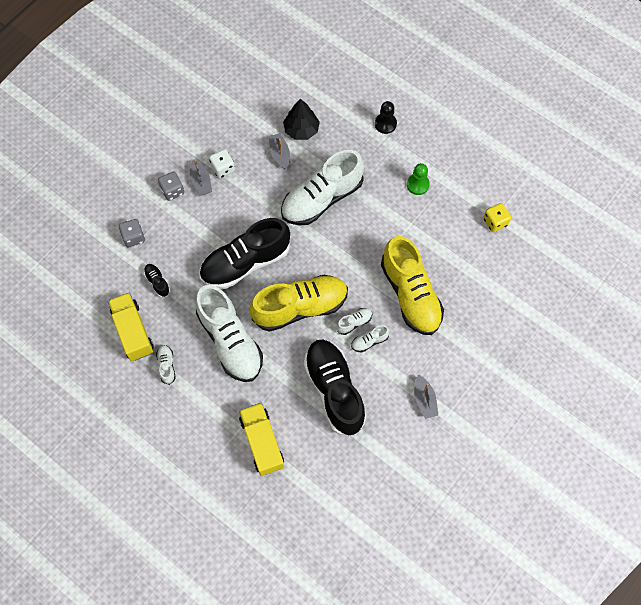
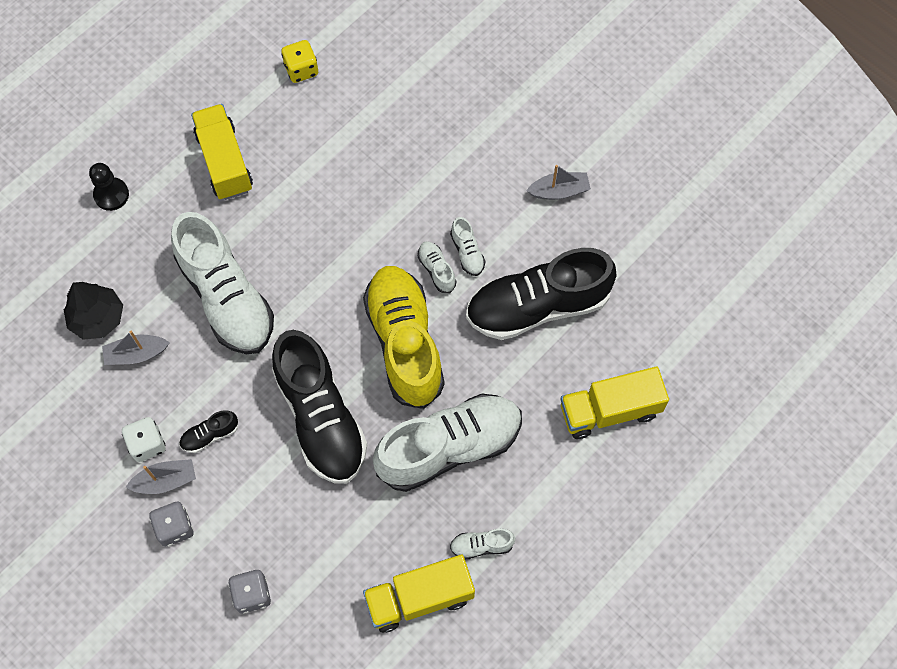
camera: 85 degrees left, 0 degrees up
black shoe [144,264,170,297] -> black shoe moved to [179,410,238,453]
yellow shoe [381,236,444,335] -> none
green pawn [407,163,430,195] -> yellow truck [191,104,253,200]

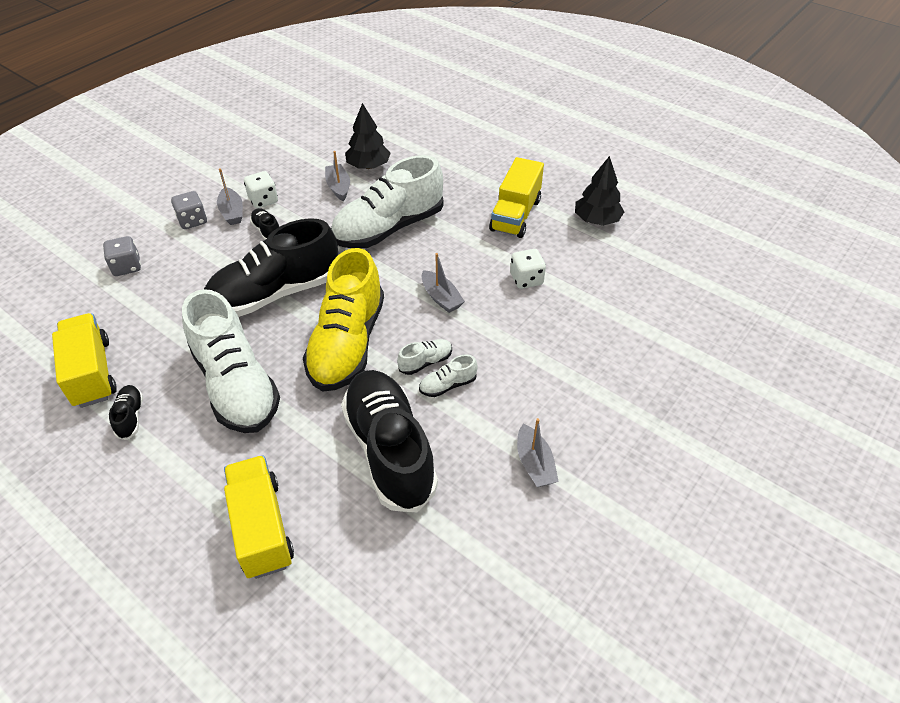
camera: 85 degrees right, 20 degrees down
black pawn [89,163,129,211] -> none
yellow truck [191,104,253,200] -> yellow truck turned 135 degrees clockwise [489,157,544,238]
yellow dice [281,40,318,83] -> none
yellow shoe [363,266,445,409] -> yellow shoe turned 120 degrees clockwise [303,248,384,392]
white shoe [450,529,515,559] -> black shoe [109,385,143,440]
none -> grey boat [422,253,465,313]
none -> white dice [510,249,546,289]
none -> black tree [575,156,624,226]

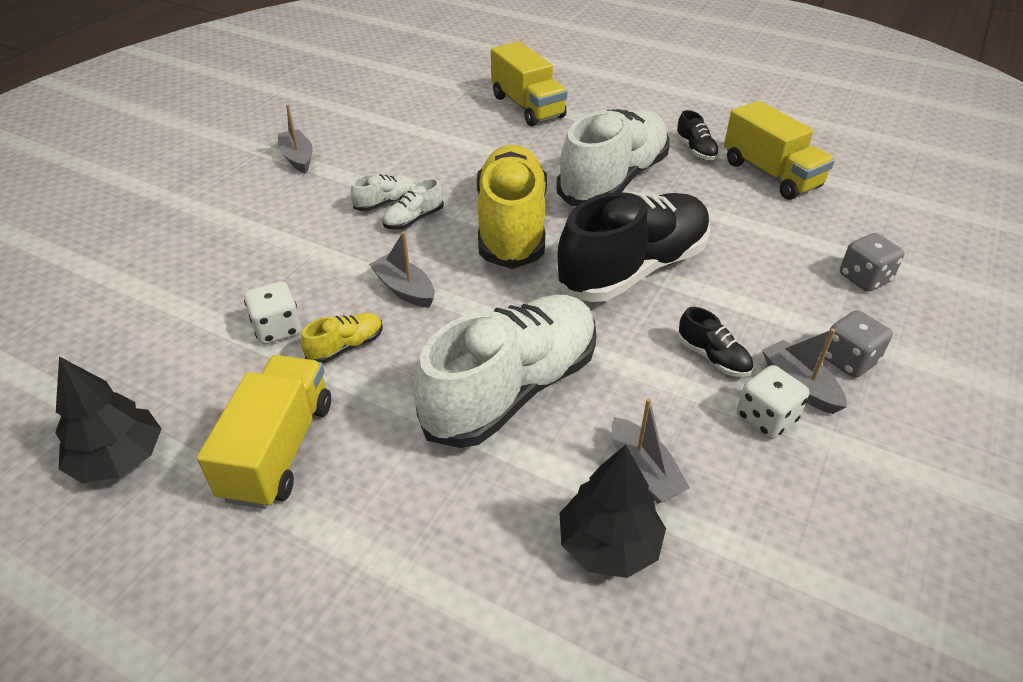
camera: 170 degrees right, 5 degrees down
white shoe [182,289,280,433] -> white shoe turned 75 degrees clockwise [556,109,669,206]
black shoe [341,370,438,513] -> none
none -> yellow shoe [301,313,383,364]

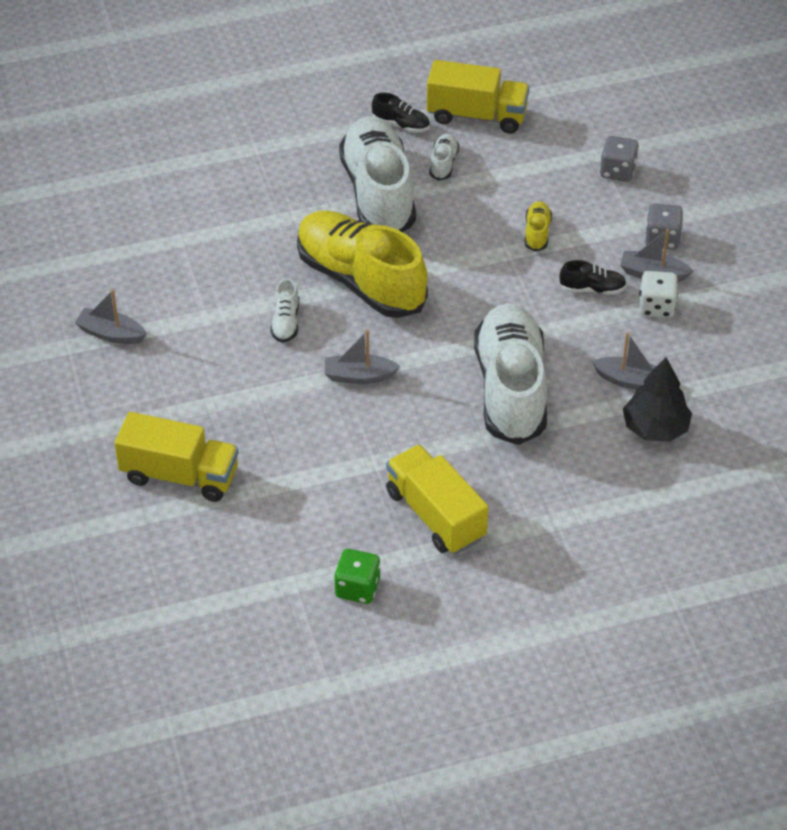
camera: 45 degrees left, 5 degrees up
black tree [55,356,162,483] -> green dice [334,549,381,604]
white dice [244,281,301,344] -> none
yellow shoe [301,313,383,364] -> yellow shoe moved to [525,201,552,252]
white shoe [350,174,415,211] -> white shoe moved to [429,133,459,180]
yellow truck [491,41,567,126] -> yellow truck moved to [114,412,239,502]
black shoe [555,191,710,302] -> none

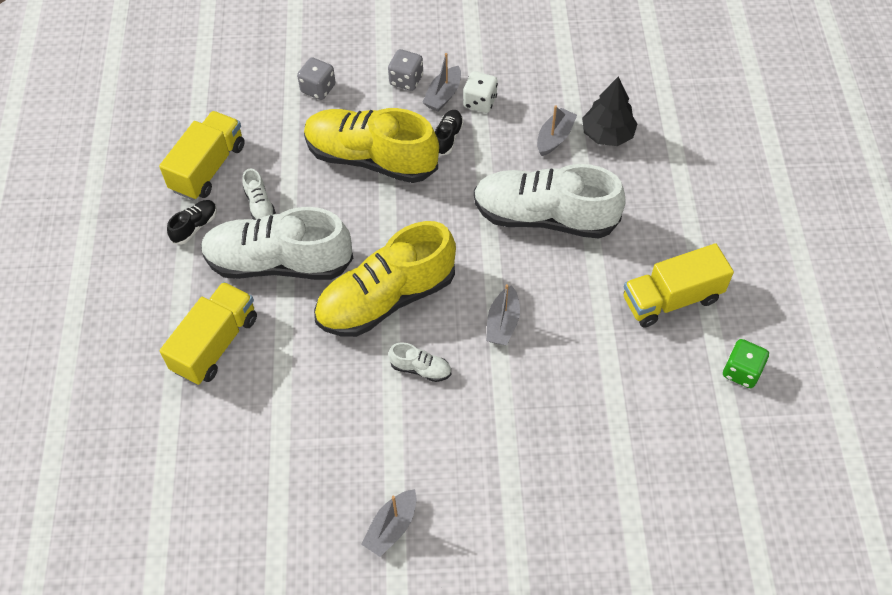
camera: 75 degrees left, 10 degrees up
yellow truck [114,412,239,502] -> yellow truck moved to [159,282,257,385]
white shoe [429,133,459,180] -> white shoe turned 135 degrees counterclockwise [242,168,276,220]
yellow shoe [525,201,552,252] -> yellow shoe [304,108,439,183], size x2.48

